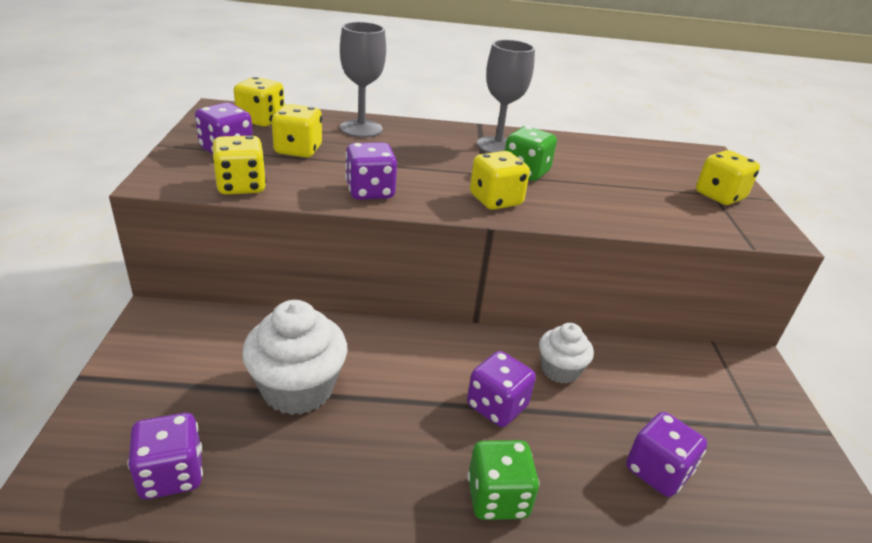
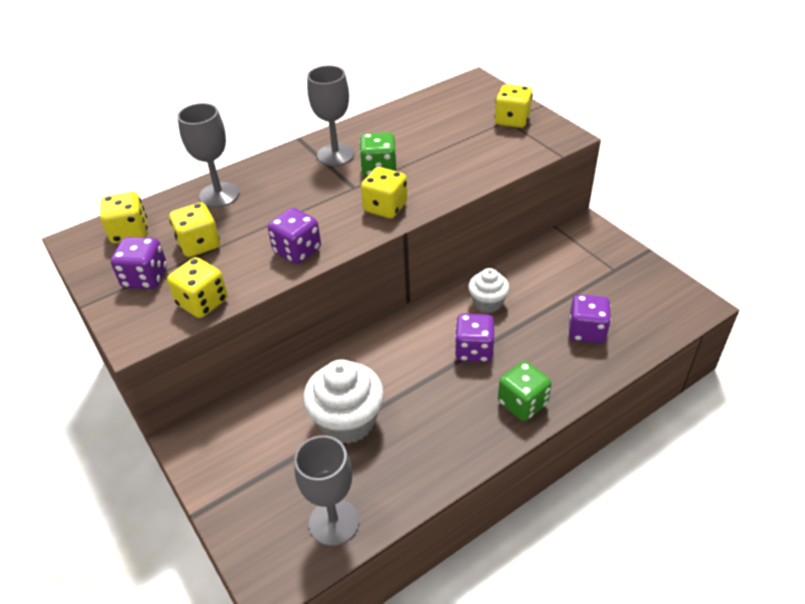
camera: 30 degrees left, 10 degrees up
purple dice [127,413,203,499] -> grey goblet [294,435,359,546]

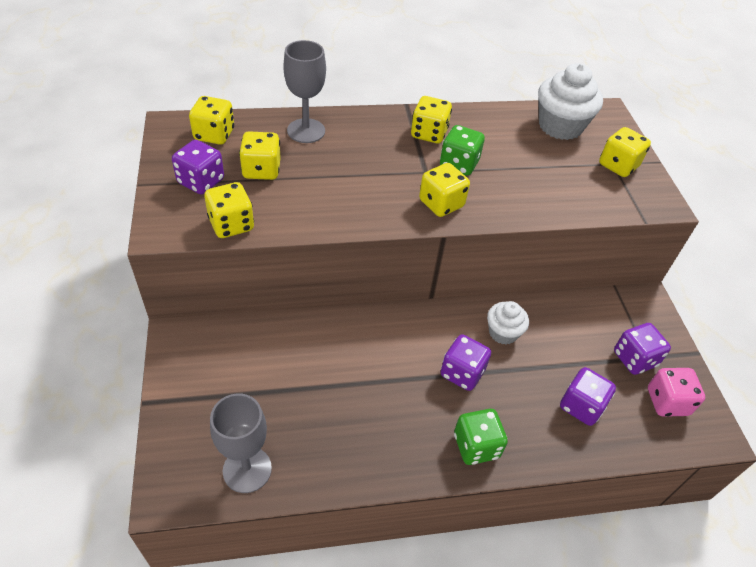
camera: 20 degrees right, 5 degrees up
purple dice [268,208,321,264] -> purple dice moved to [614,323,671,375]
white cupcake [303,359,384,444] -> white cupcake moved to [538,63,603,140]
grey goblet [307,65,355,166] -> yellow dice [411,96,452,143]
none -> pink dice [648,368,705,417]

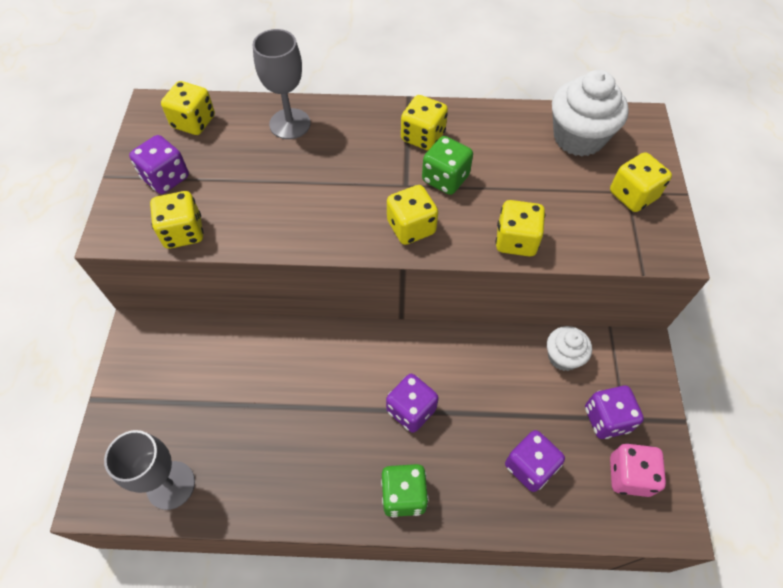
camera: 15 degrees right, 10 degrees up
yellow dice [239,131,281,180] -> yellow dice moved to [495,200,545,257]
white cupcake [487,301,529,345] -> white cupcake moved to [547,326,592,371]

